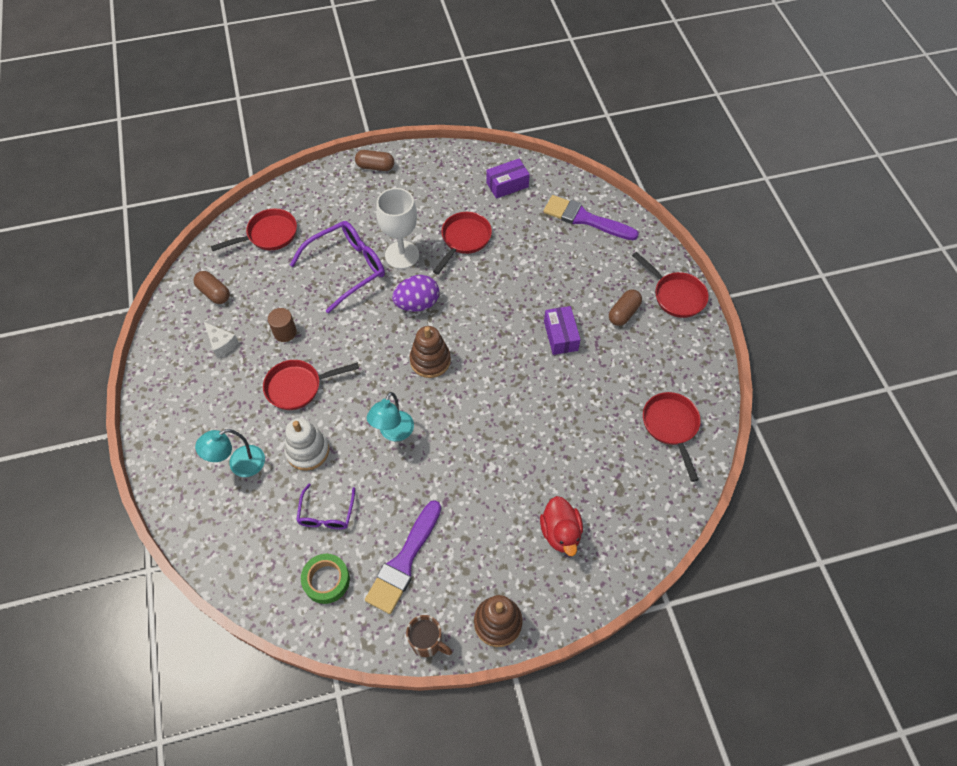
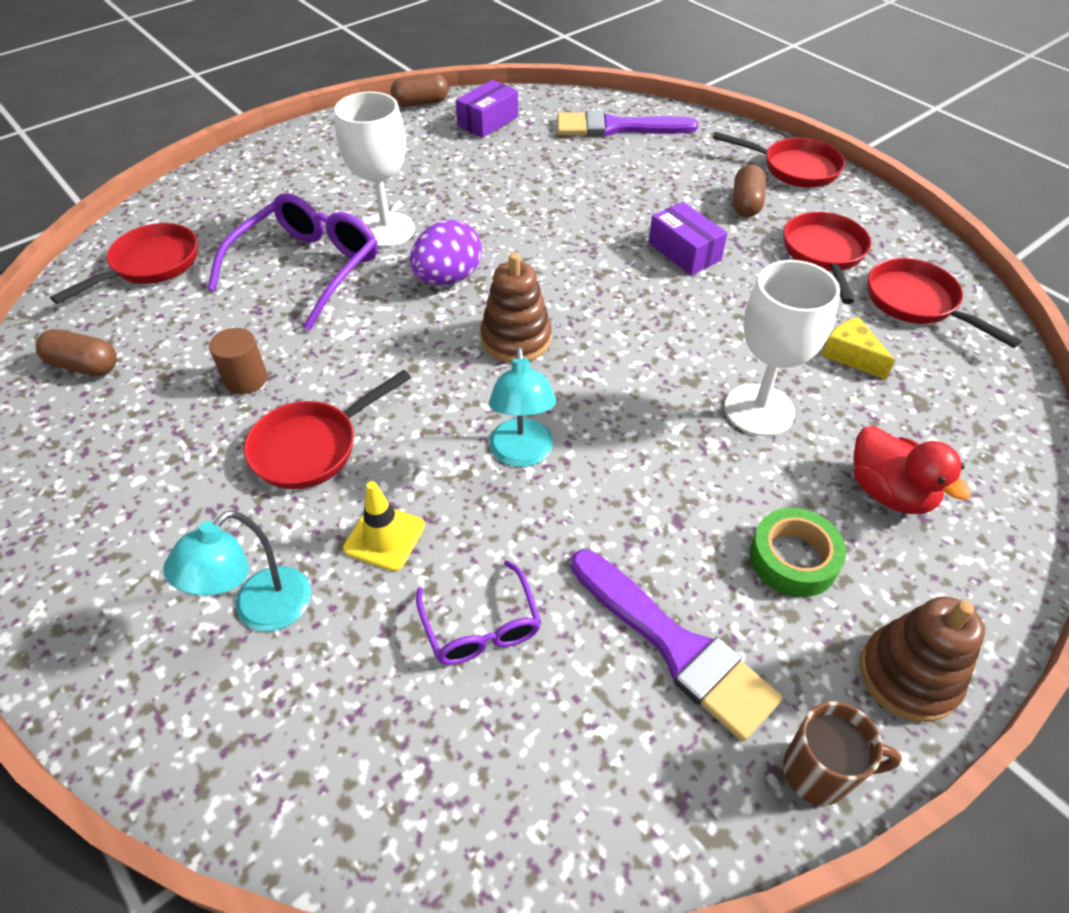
camera: 25 degrees left, 10 degrees down
white cheese [204,322,239,358] -> none
white stacking toy [284,418,329,471] -> yellow traffic cone [343,481,425,571]
green tape [301,554,350,604] -> green tape moved to [750,508,846,597]
brown capsule [355,150,394,171] -> brown capsule moved to [390,74,448,107]
purple brush [365,500,441,614] -> purple brush turned 45 degrees counterclockwise [571,549,782,742]
red pan [433,212,492,275] -> red pan moved to [783,212,871,304]
none -> white goblet [724,260,840,436]
none -> yellow cheese [822,317,895,379]

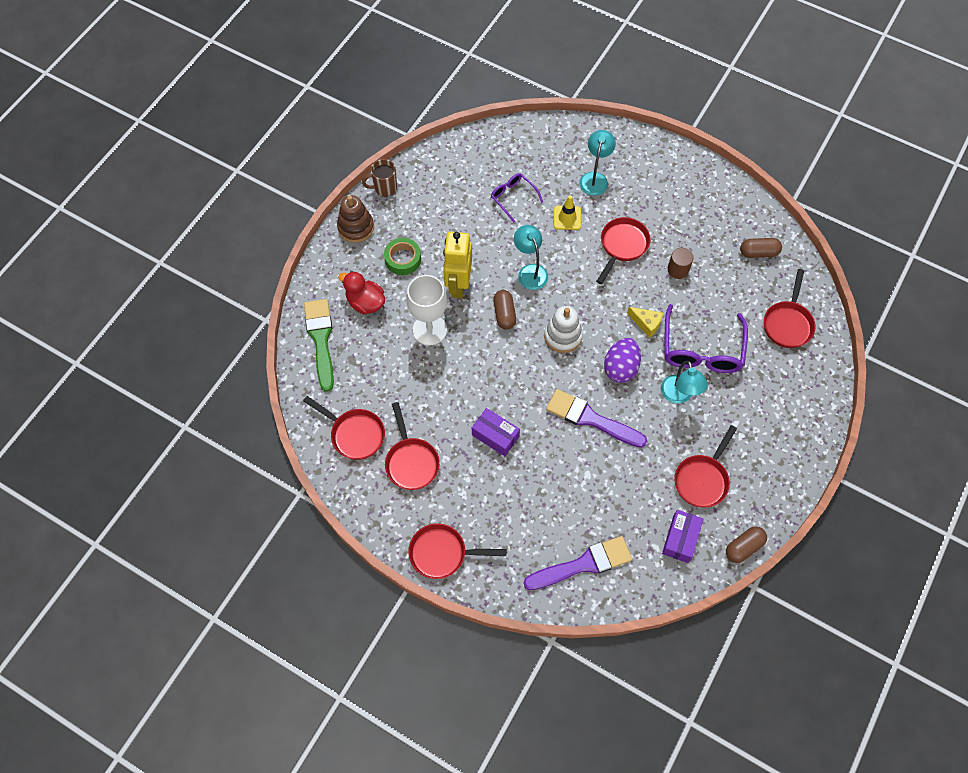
camera: 160 degrees right, 15 degrees up
white goblet [334,92,415,247] -> turquoise lamp [661,361,708,404]
brown stacking toy [480,253,552,363] -> white stacking toy [544,306,583,353]
purple brush [571,549,782,742] -> purple brush moved to [546,389,647,448]
brown capsule [733,164,766,217] -> brown capsule moved to [493,290,516,329]
yellow cheese [822,317,895,379] -> yellow cheese moved to [627,307,663,338]
none -> green brush [304,299,334,392]
none -> yellow robot [443,232,472,299]
none -> red pan [674,425,737,508]

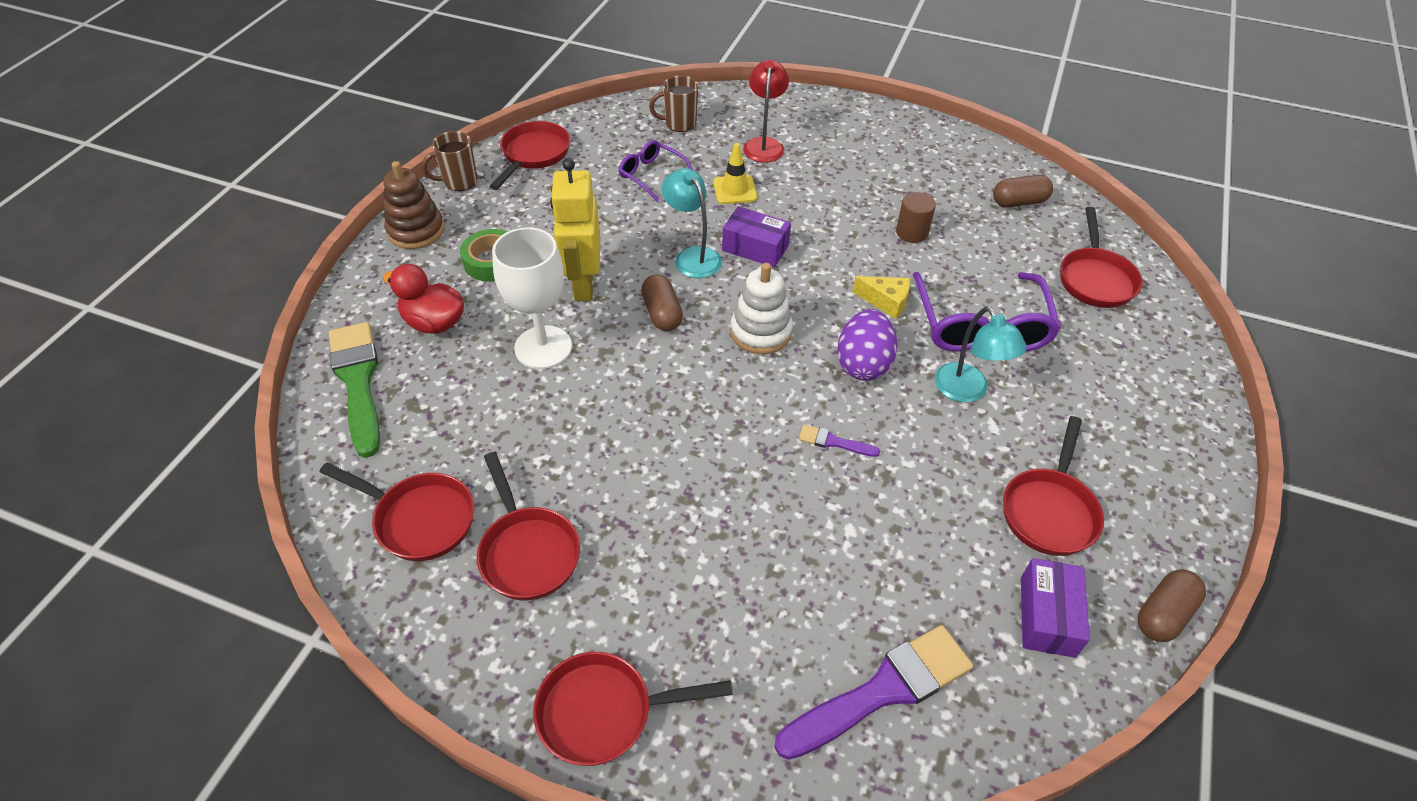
camera: 10 degrees left, 15 degrees down
purple box [472,408,520,456] -> purple box moved to [722,206,791,267]
purple brush [546,389,647,448] -> purple brush [799,424,880,457], size x0.45
turquoise lamp [579,130,616,196] -> red lamp [743,60,789,162]
red pan [596,217,650,284] -> red pan moved to [489,121,570,190]
none -> brown mug [649,76,698,132]

